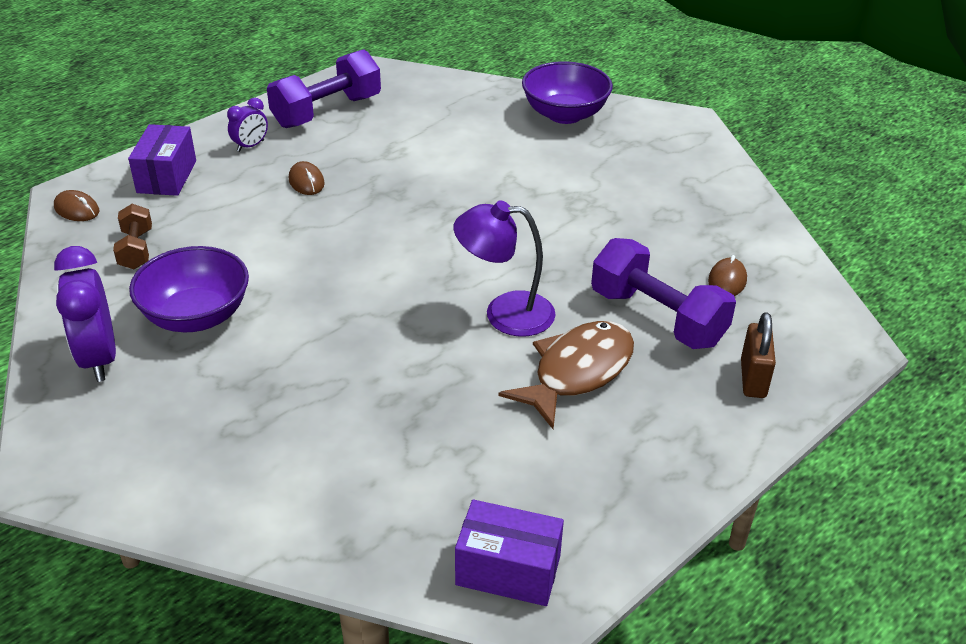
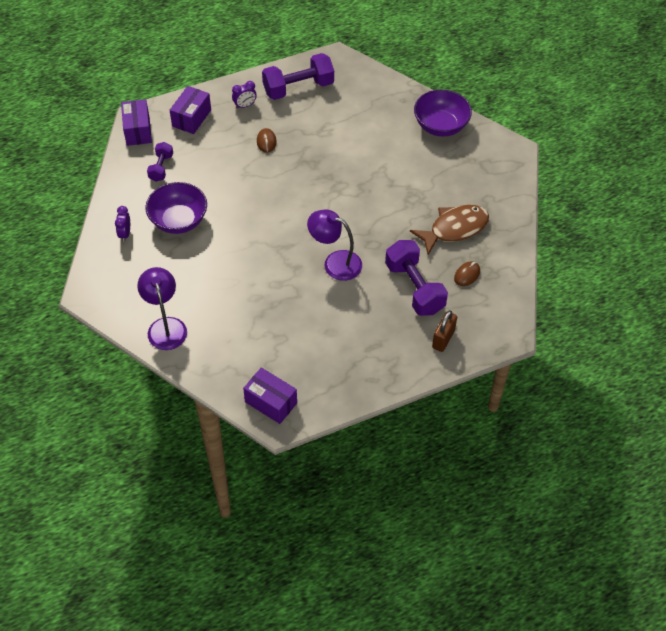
camera: 20 degrees right, 15 degrees up
brown mouse [54,190,99,221] -> purple box [121,99,152,146]
purple clock [54,246,116,382] -> purple clock [115,206,130,242], size x0.54
brown dumbbell [113,204,152,269] -> purple dumbbell [147,142,173,182]
brown fish [498,321,634,429] -> brown fish moved to [410,205,489,255]
none -> purple lamp [137,267,187,350]

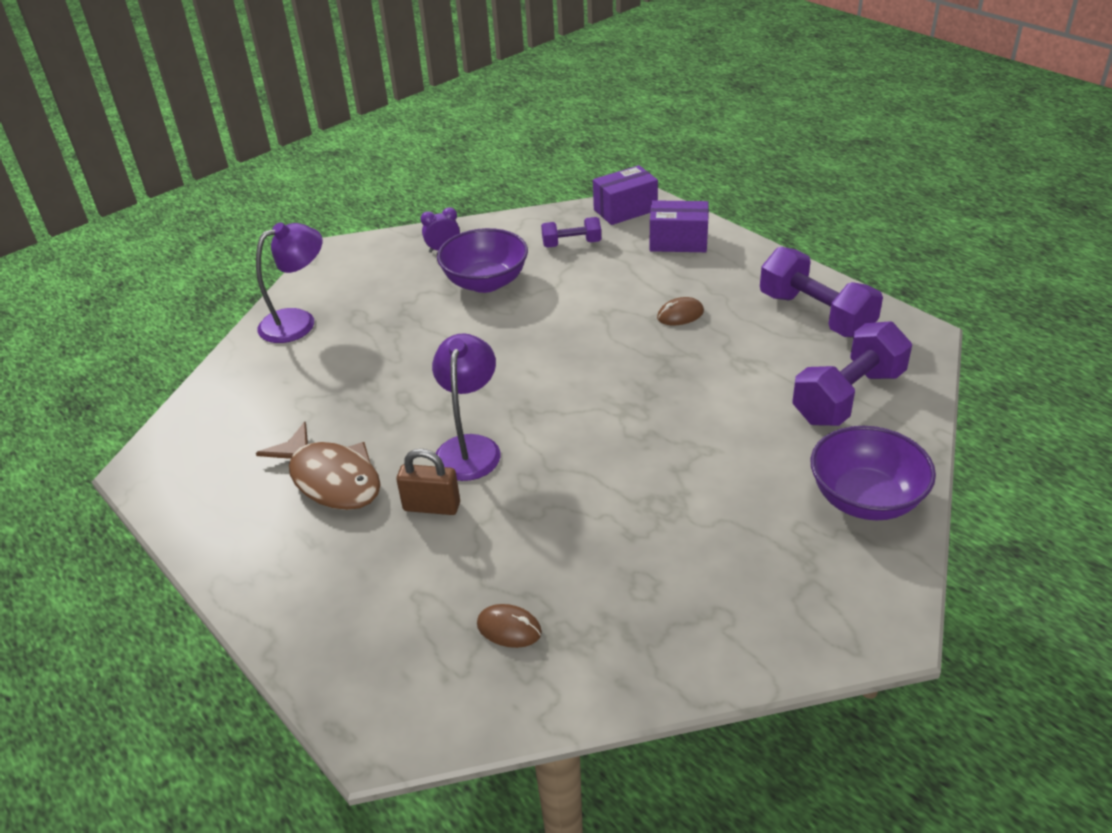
camera: 75 degrees right, 15 degrees down
purple clock [232,81,257,109] -> none
purple box [243,367,297,424] -> none
purple dumbbell [385,240,448,316] -> purple dumbbell moved to [792,321,912,426]
brown fish [410,205,489,255] -> brown fish moved to [256,422,381,510]
brown padlock [432,310,457,352] -> brown padlock moved to [396,449,460,515]

